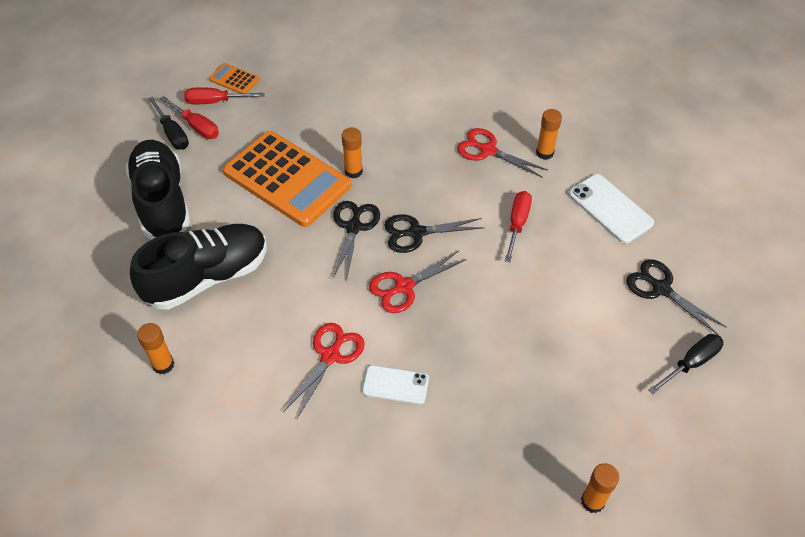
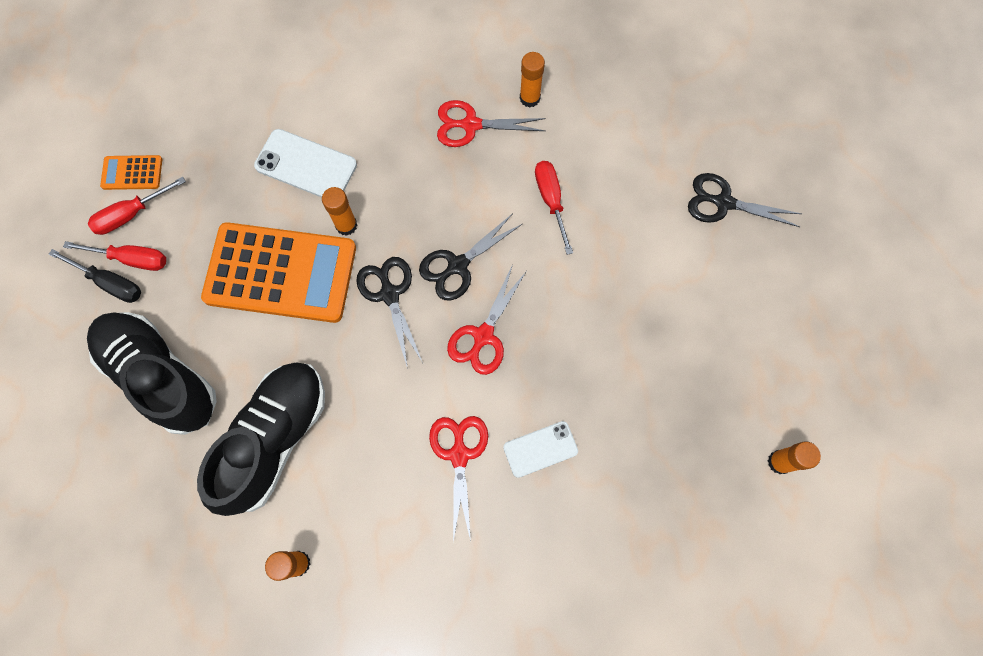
camera: 30 degrees left, 20 degrees up
white phone [569,174,654,244] -> white phone moved to [254,129,357,198]
black screwdriver [648,334,724,394] -> none

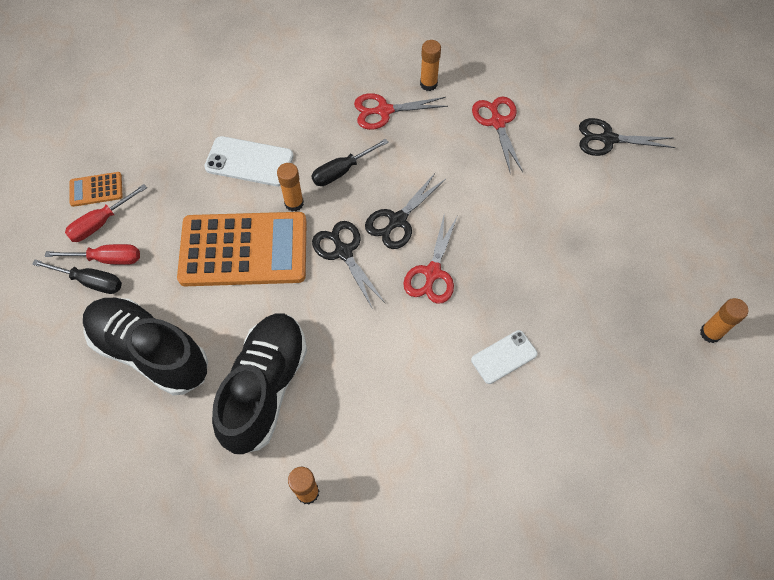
camera: 10 degrees left, 10 degrees down
red scissors [429,416,488,542] -> red scissors moved to [472,96,523,174]
red screwdriver [535,161,573,255] -> none
none -> black screwdriver [311,139,389,186]

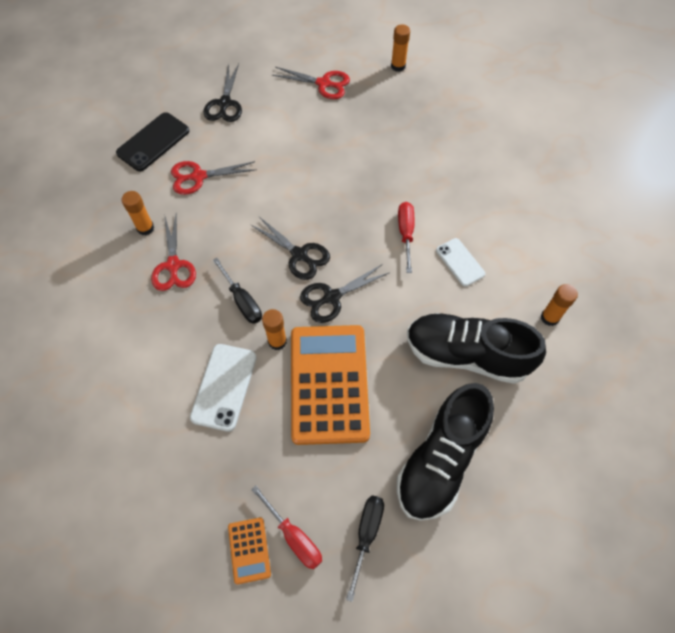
camera: 90 degrees left, 0 degrees up
red screwdriver [45,244,140,265] -> red screwdriver moved to [398,202,414,273]
red scissors [403,212,458,304] -> red scissors moved to [272,67,350,99]
white phone [471,330,538,384] -> white phone moved to [436,238,485,287]
none -> black phone [116,112,189,171]

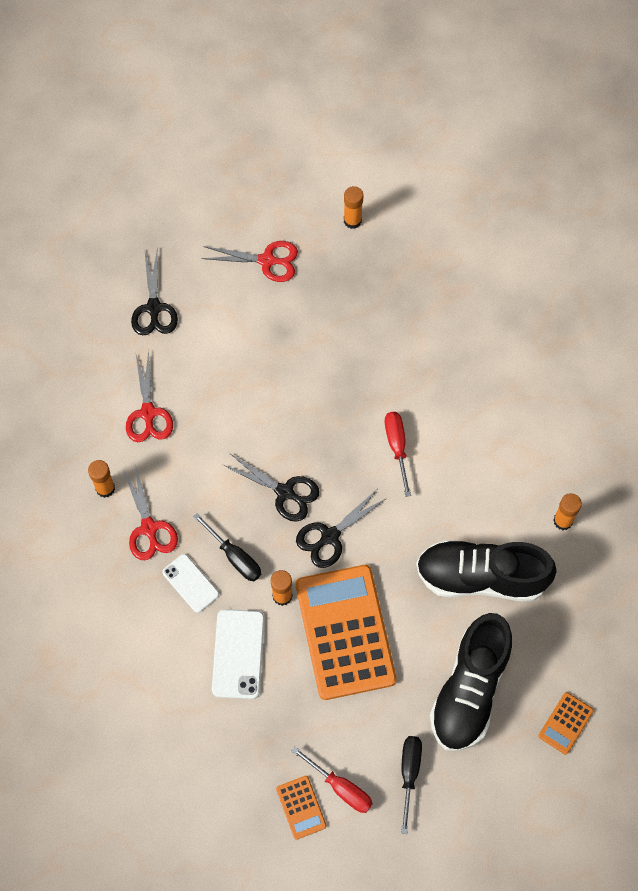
camera: 10 degrees left, 5 degrees up
black phone [116,112,189,171] -> none
red scissors [171,161,257,195] -> red scissors turned 75 degrees counterclockwise [126,350,173,442]
white phone [436,238,485,287] -> white phone moved to [162,554,219,613]
none -> orange calculator [538,692,594,755]

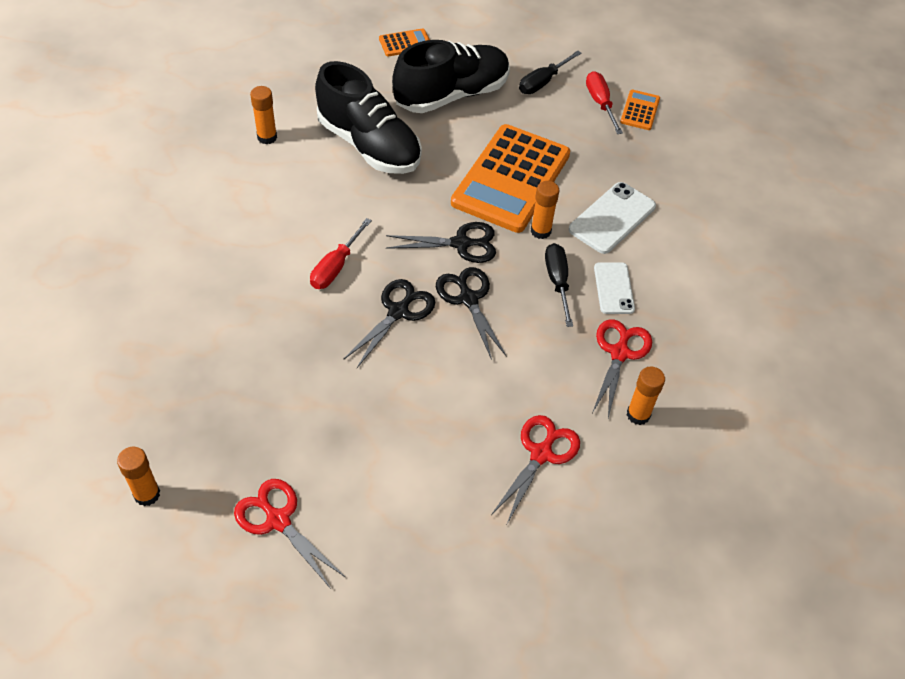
camera: 145 degrees left, 15 degrees down
black scissors [131,249,178,335] -> black scissors moved to [343,279,435,368]

